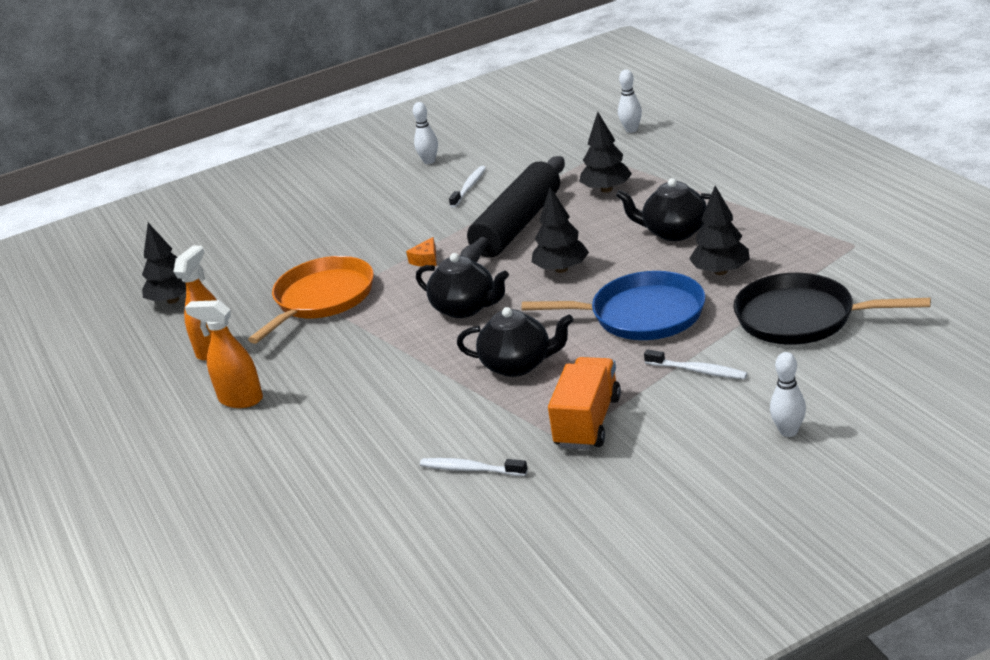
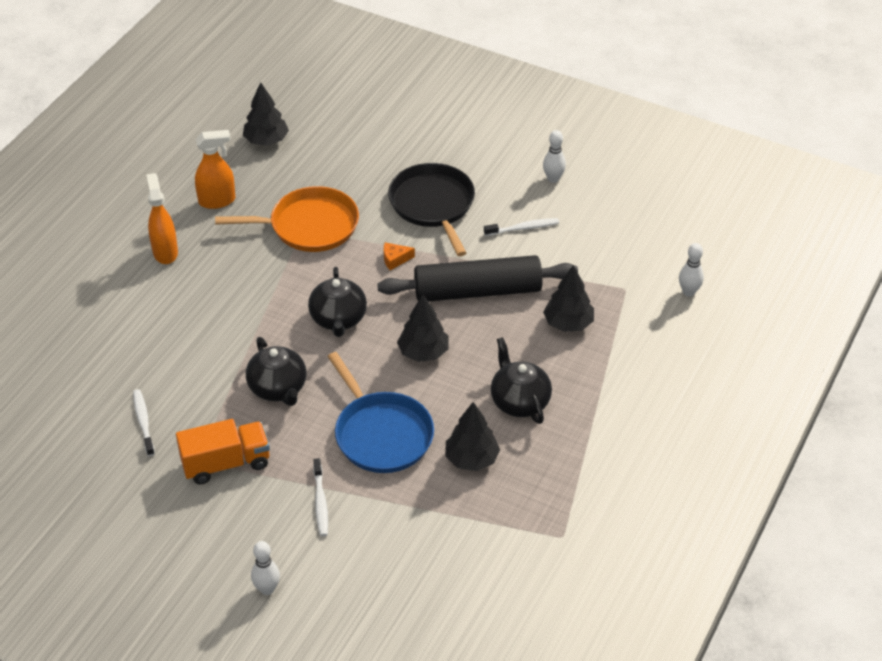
camera: 50 degrees right, 15 degrees up
black pan [733,273,931,345] -> black pan moved to [388,163,475,256]

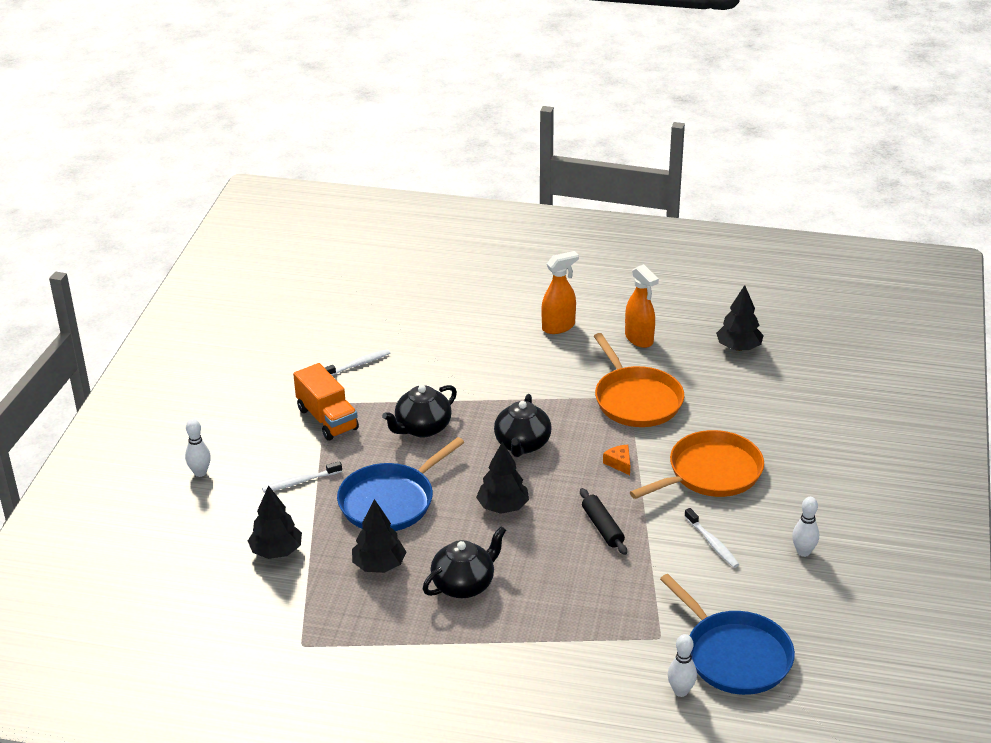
camera: 75 degrees right, 10 degrees down
black teapot [308,267,367,337] -> black teapot turned 60 degrees counterclockwise [494,394,552,457]
black rolling pin [377,255,578,301] -> black rolling pin [580,488,627,555], size x0.48
black pan [388,163,475,256] -> orange pan [630,430,764,499]
black tree [543,265,594,332] -> black tree moved to [248,485,302,559]
none -> blue pan [660,574,795,695]

